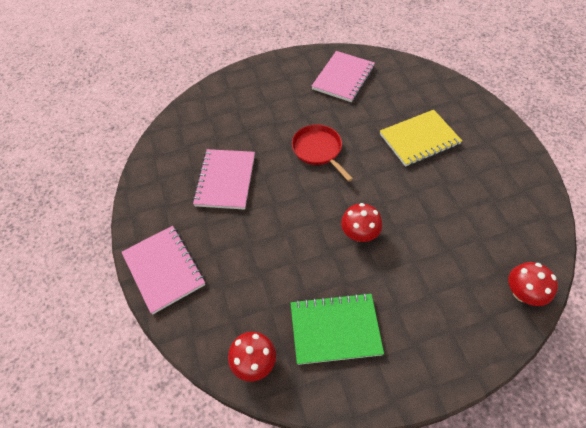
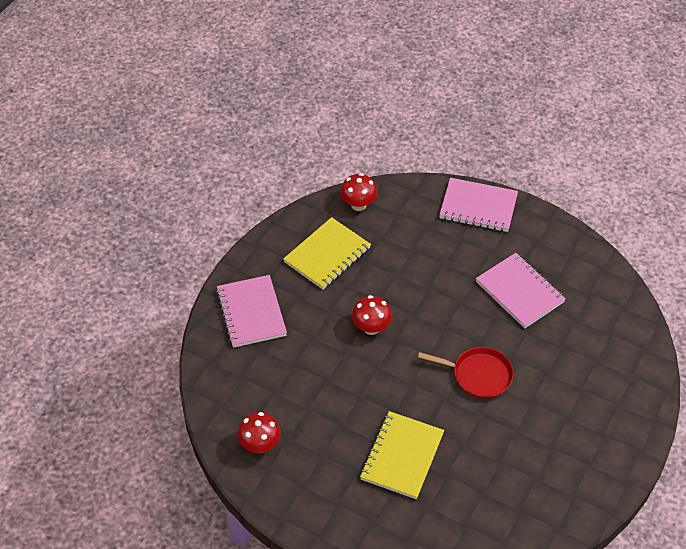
camera: 135 degrees right, 5 degrees down
green notebook [291,293,384,365] -> yellow notebook [283,217,371,290]
pink notebook [312,51,375,102] -> pink notebook moved to [216,275,287,348]
red mushroom [508,262,558,306] -> red mushroom moved to [237,412,281,453]

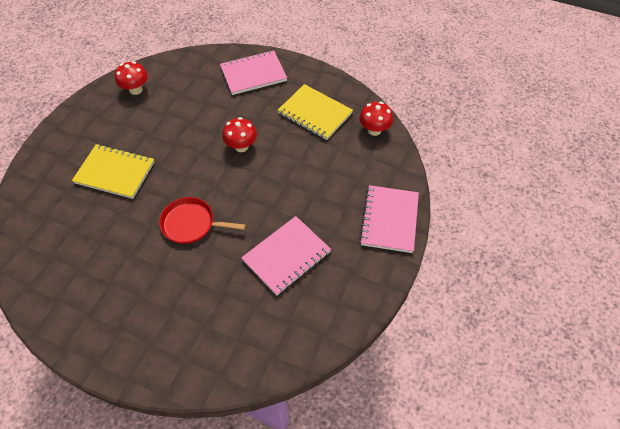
camera: 85 degrees right, 5 degrees up
red pan [418,347,514,398] -> red pan turned 90 degrees clockwise [159,197,246,244]

